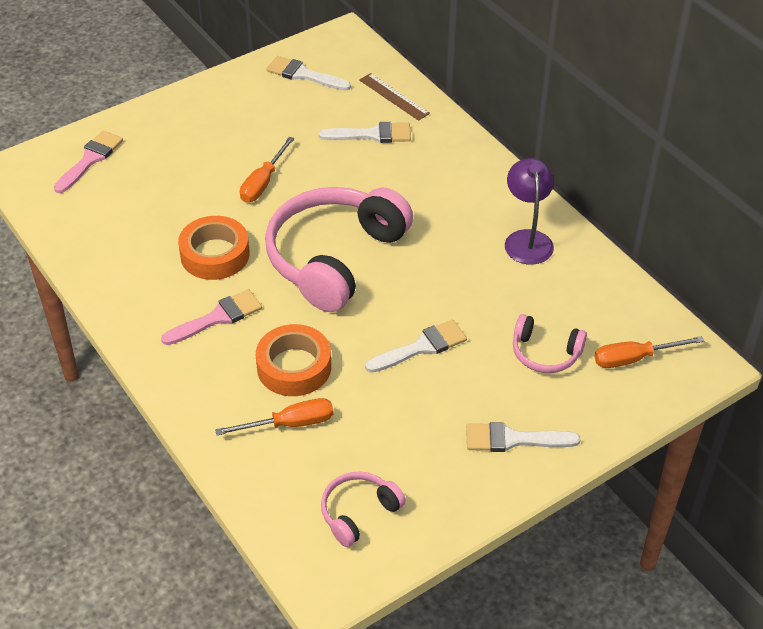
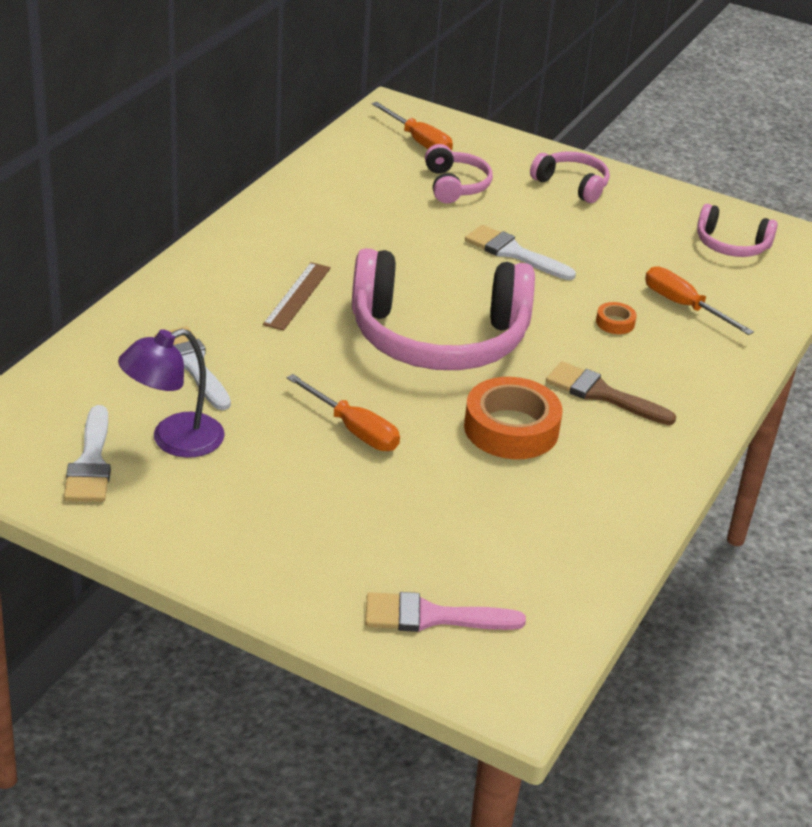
camera: 120 degrees left, 10 degrees down
pink brush [161,289,262,345] -> brown brush [546,362,676,425]
orange screwdriver [240,137,295,203] -> orange screwdriver turned 45 degrees clockwise [287,374,400,451]
orange tape [256,324,331,396] -> orange tape [596,302,637,334], size x0.45
brown ruler [359,73,430,121] -> brown ruler moved to [263,262,331,331]
white brush [466,422,580,452] -> pink headphones [530,151,610,203]
purple lamp [505,158,554,265] -> purple lamp moved to [118,329,225,458]

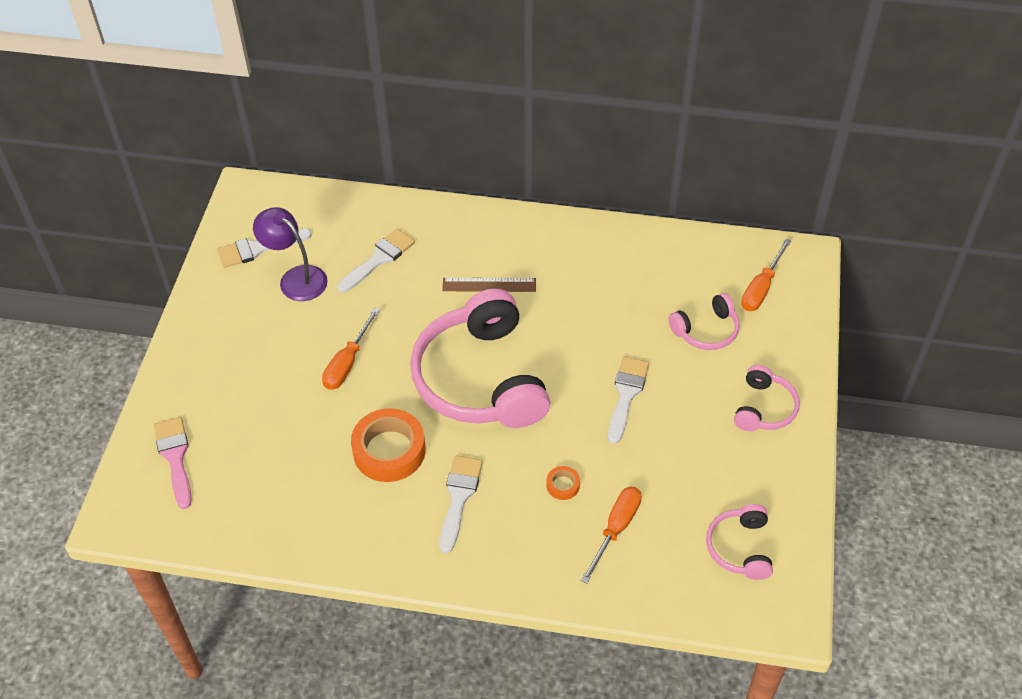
camera: 75 degrees right, 15 degrees up
brown brush [546,362,676,425] -> white brush [440,455,483,553]

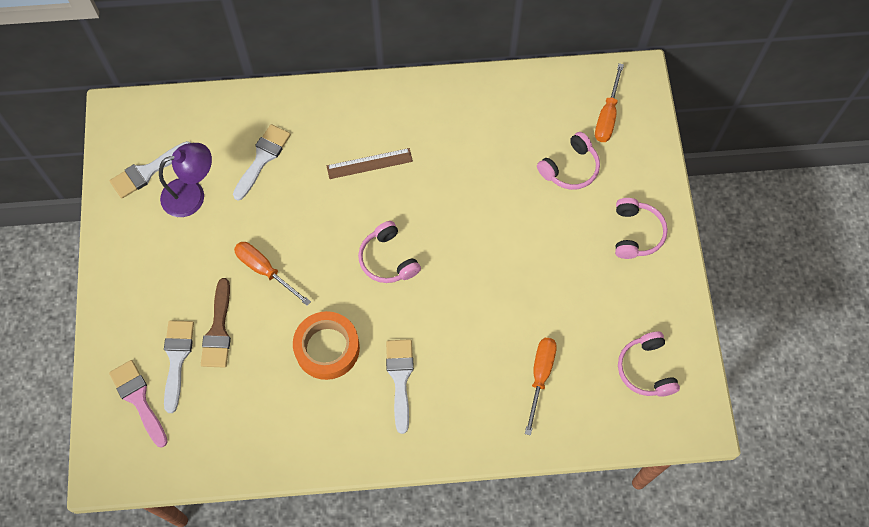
camera: 15 degrees left, 15 degrees up
purple lamp [253,207,328,301] -> purple lamp turned 135 degrees clockwise [159,143,212,217]
orange screwdriver [322,308,380,390] -> orange screwdriver turned 120 degrees clockwise [234,242,311,306]
pink headphones [410,289,550,428] -> pink headphones [358,221,421,283], size x0.47
orange tape [546,466,580,500] -> none
white brush [608,357,649,444] -> white brush moved to [164,320,194,413]
none -> brown brush [201,278,231,368]

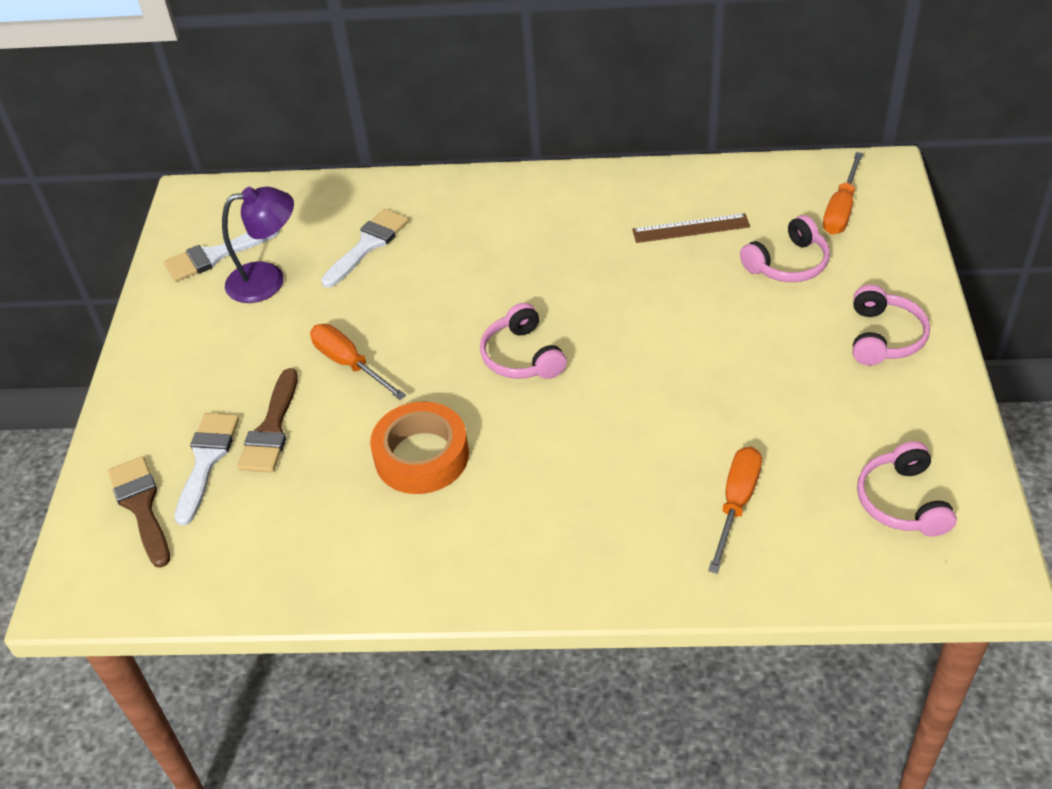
camera: 10 degrees right, 20 degrees down
pink brush [109,360,168,448] -> brown brush [108,456,170,568]
brown ruler [327,148,413,179] -> brown ruler moved to [632,213,750,243]
white brush [386,339,414,434] -> none

